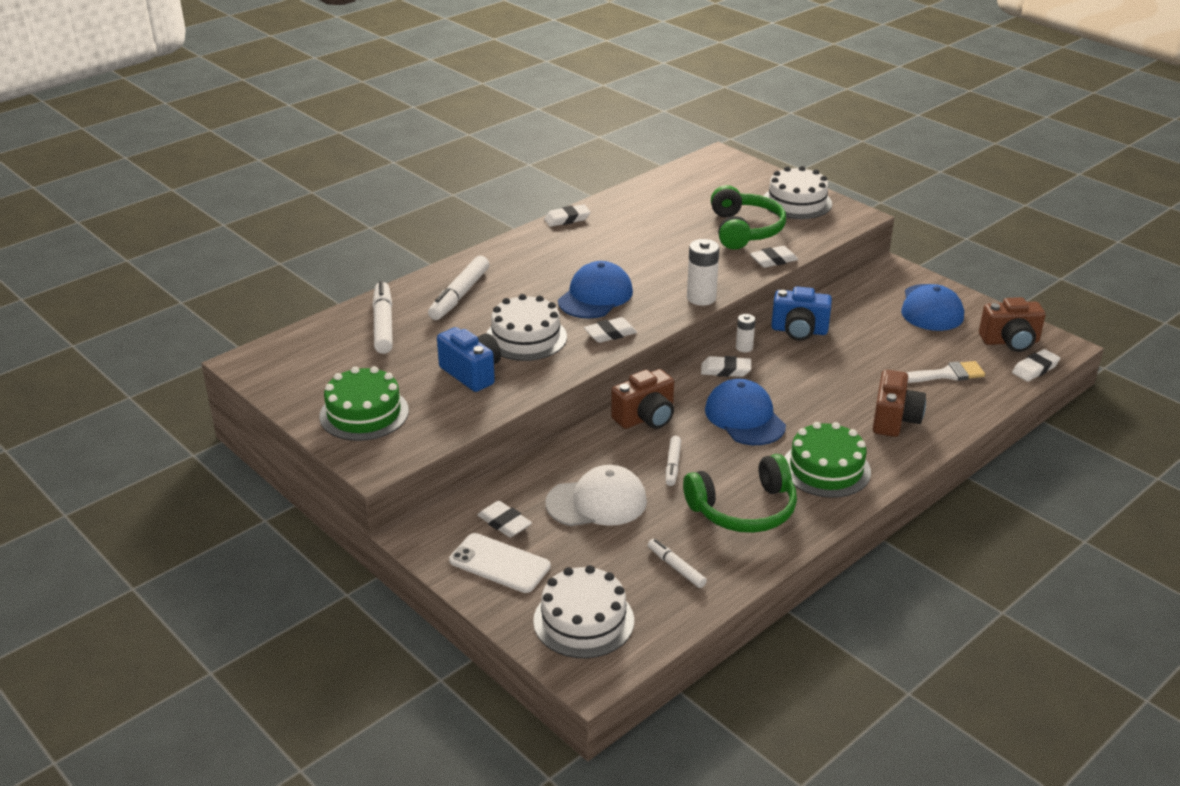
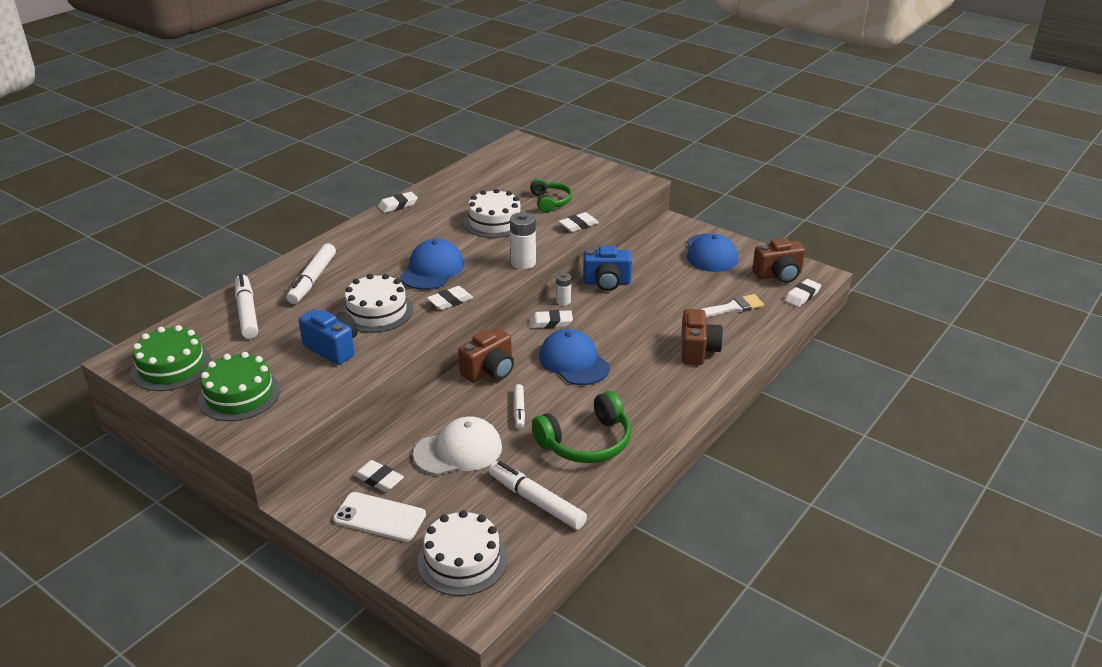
camera: 10 degrees left, 0 degrees up
white marker [648,539,707,588] -> white marker [489,461,587,530], size x1.74
green headphones [711,185,786,250] -> green headphones [530,178,572,213], size x0.64
white cake [764,166,832,219] -> white cake moved to [464,189,521,238]
green cake [784,422,871,498] -> green cake moved to [131,325,212,391]

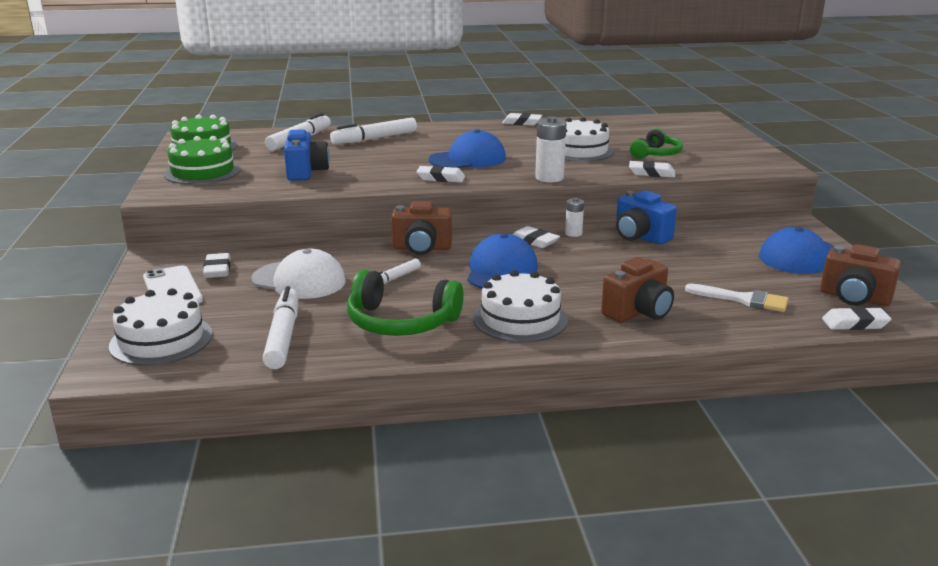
camera: 45 degrees right, 10 degrees down
white cake [341,274,413,333] -> white cake moved to [473,270,568,343]

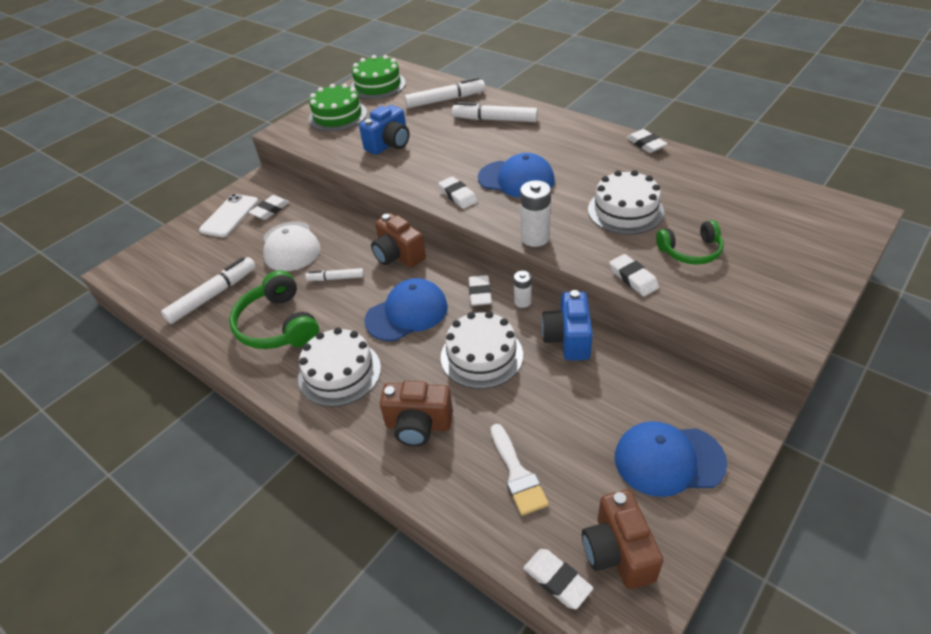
camera: 50 degrees right, 20 degrees up
white cake [109,288,213,366] -> white cake moved to [441,311,523,389]

